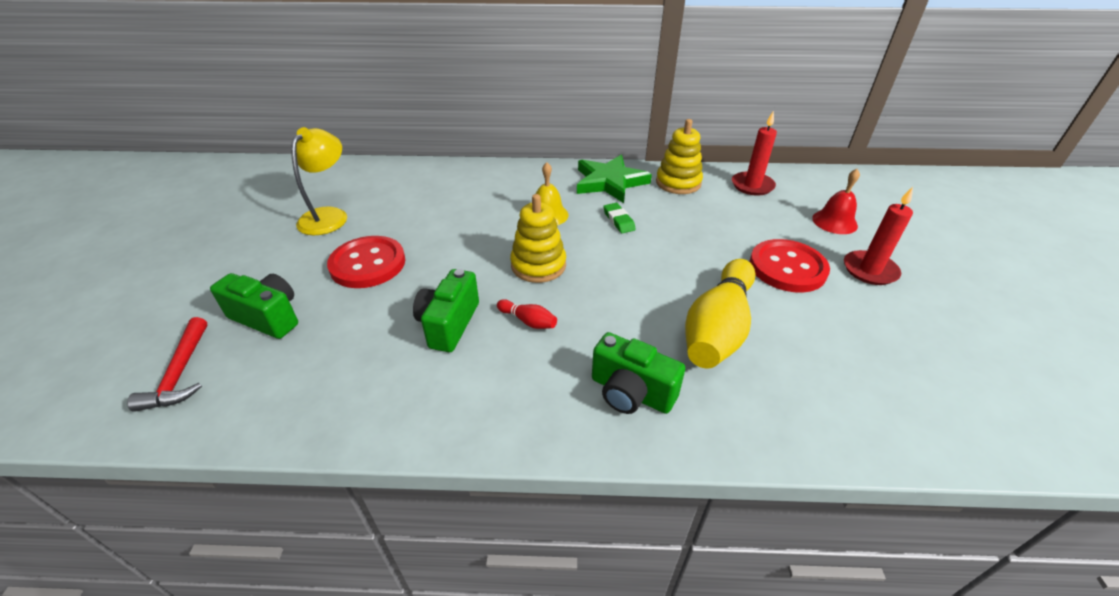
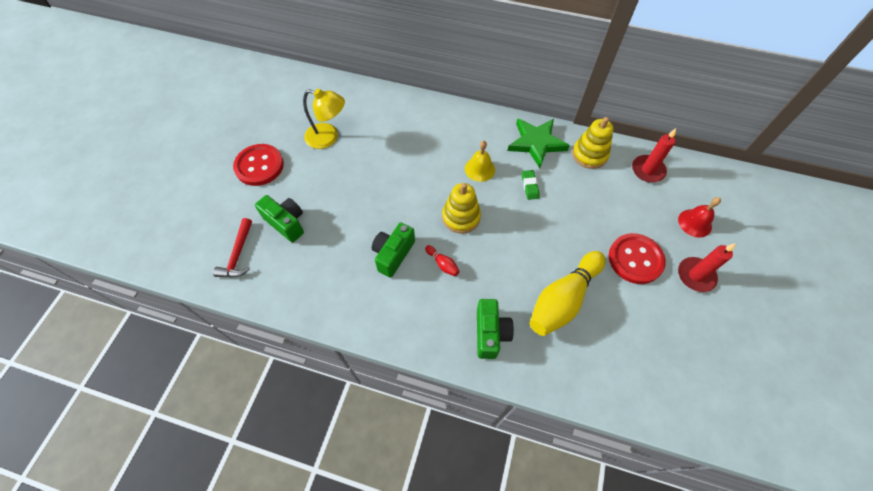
camera: 15 degrees right, 20 degrees up
yellow lamp [291,127,347,235] -> yellow lamp turned 75 degrees clockwise [303,89,345,149]
red button [327,236,405,288] -> red button moved to [233,144,284,186]
green camera [592,332,685,414] -> green camera turned 135 degrees counterclockwise [477,299,514,359]

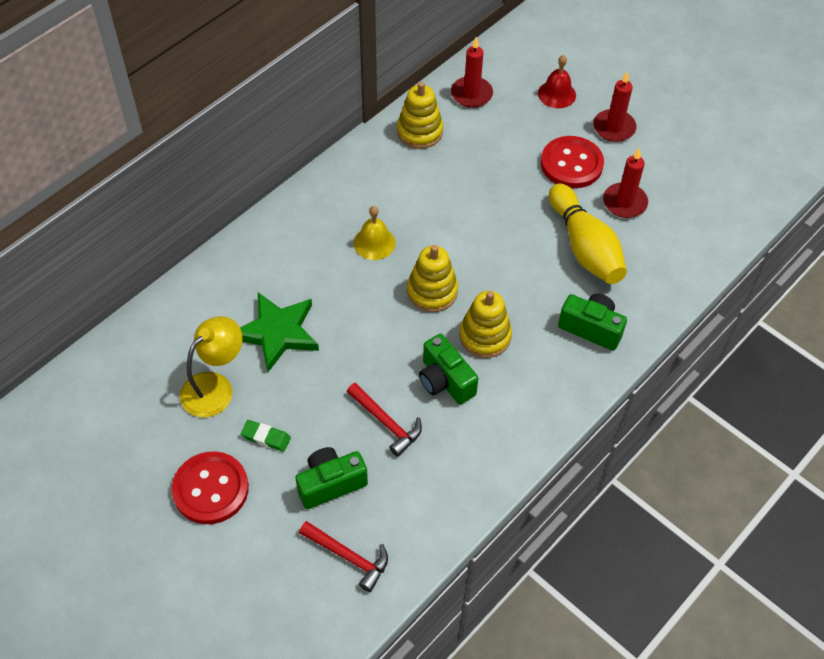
camera: 65 degrees left, 5 degrees down
red bowling pin [425,245,460,276] -> yellow stacking toy [459,291,512,358]
green star [507,118,570,168] -> green star moved to [240,292,319,372]
green eraser [522,170,540,200] -> green eraser moved to [241,420,291,452]
none -> red hammer [347,383,422,457]
none -> red candle [603,148,648,218]

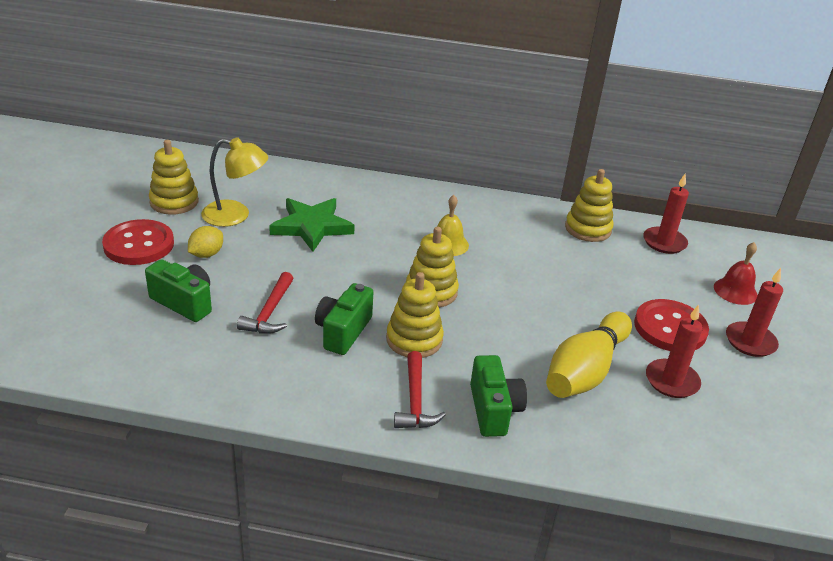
camera: 55 degrees right, 20 degrees down
green eraser [241,420,291,452] -> yellow lemon [188,226,223,258]
red hammer [299,521,388,592] -> red hammer moved to [394,351,446,428]
none -> yellow stacking toy [149,140,199,215]

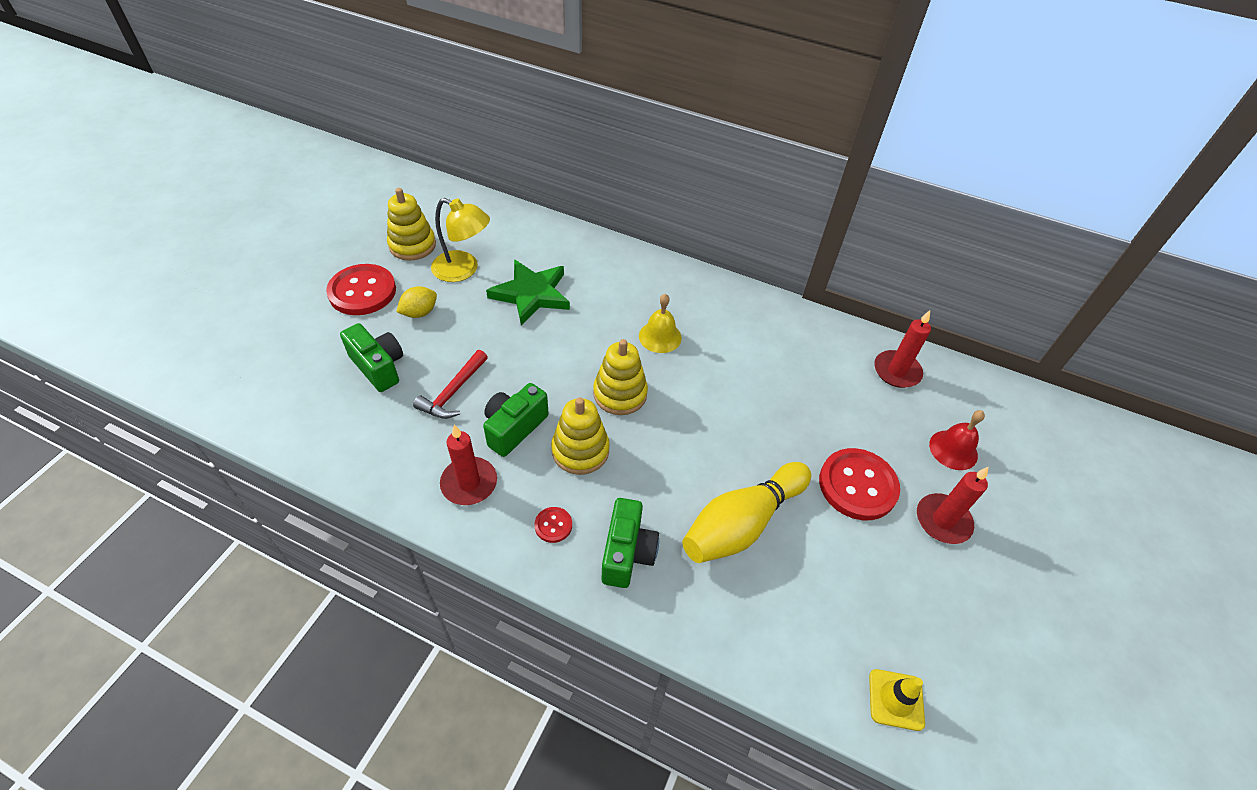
camera: 15 degrees right, 15 degrees up
red hammer [394,351,446,428] -> red button [534,507,572,543]
yellow stacking toy [565,169,614,242] -> none
red candle [646,305,703,398] -> red candle moved to [440,425,497,505]
none -> yellow traffic cone [869,669,925,731]

